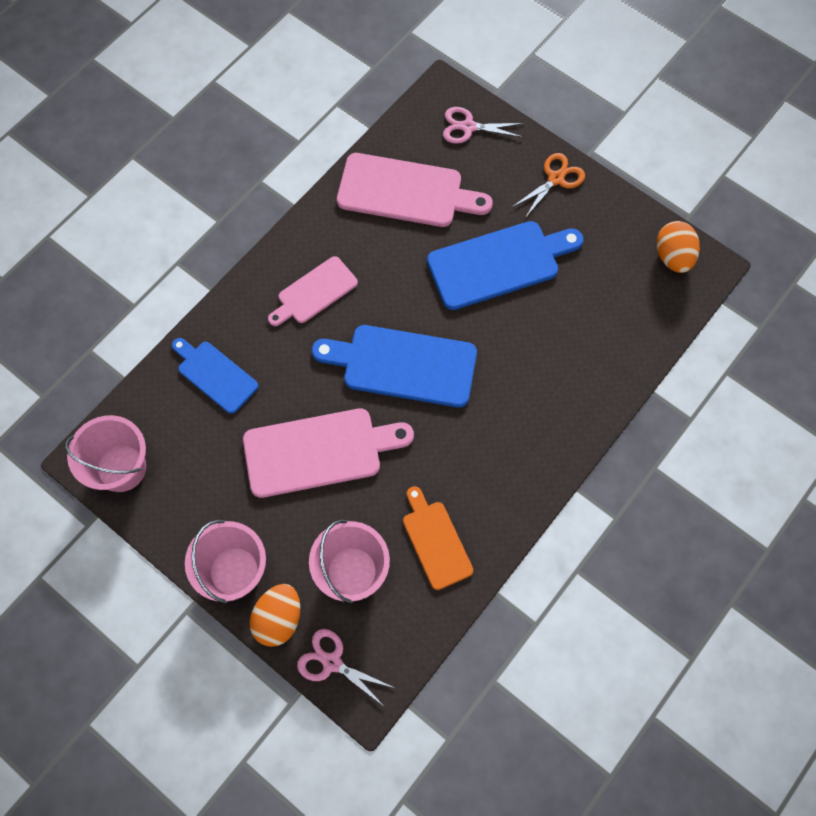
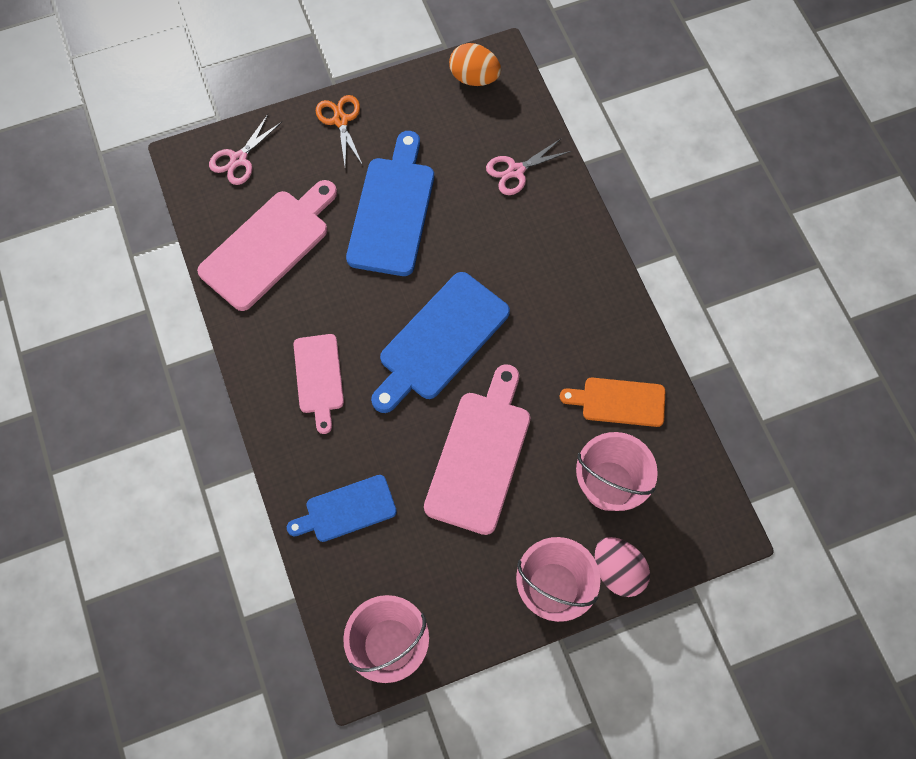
camera: 60 degrees left, 0 degrees up
orange egg [250,584,300,647] -> pink egg [595,537,650,597]
pink scissors [297,629,395,707] -> pink scissors moved to [486,139,571,195]

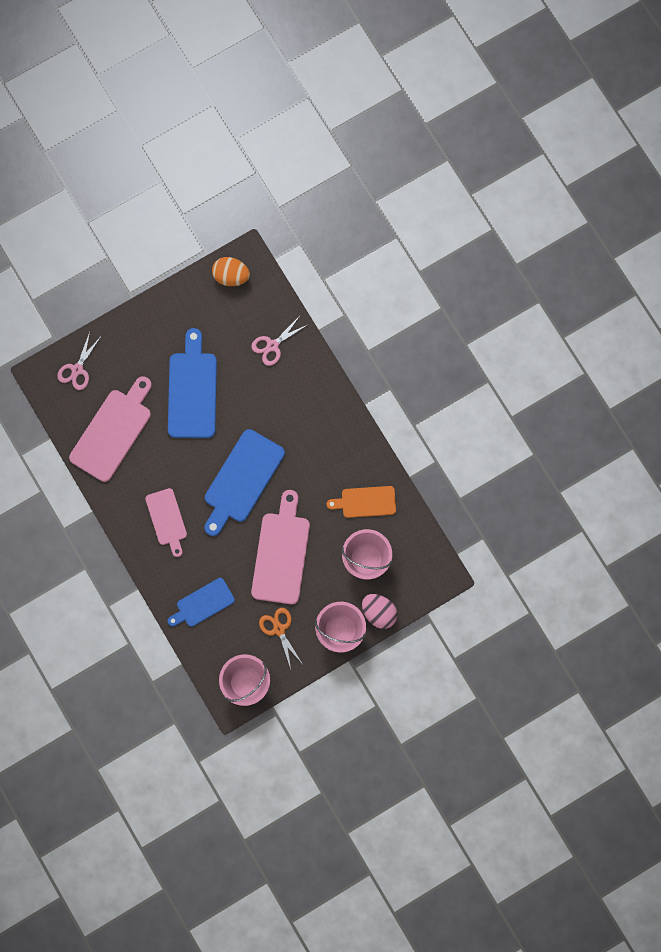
camera: 10 degrees left, 10 degrees up
orange scissors [316,95,363,166] -> orange scissors moved to [259,608,302,669]

